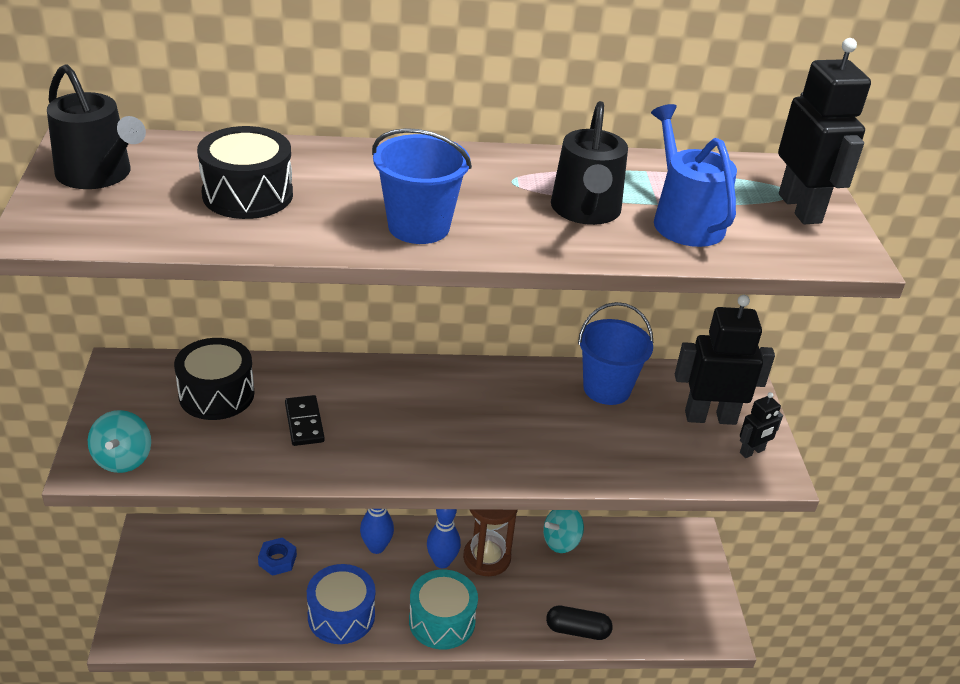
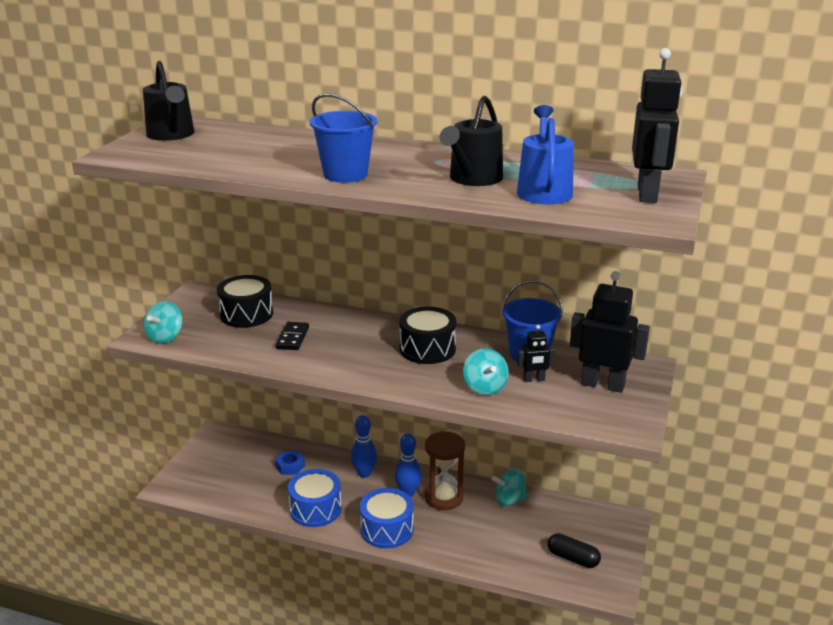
camera: 25 degrees right, 10 degrees down
black drum [197,126,293,219] -> black drum moved to [399,307,456,364]
turquoise drum [409,569,478,650] -> blue drum [360,488,414,548]
black capsule [546,606,613,640] -> black capsule moved to [548,533,601,568]
black robot [740,392,783,458] -> black robot moved to [517,325,555,382]
none -> turquoise spinning top [463,348,509,395]

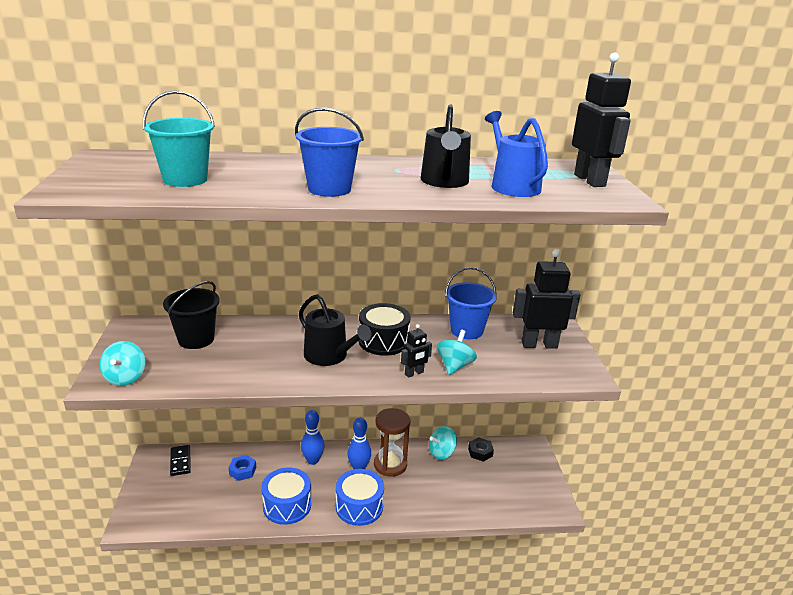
camera: 25 degrees left, 0 degrees up
black watering can [143,61,195,141] -> black watering can moved to [299,294,372,366]
black drum [217,275,273,328] -> black bucket [163,281,220,349]
black domino [276,322,309,350] -> black domino moved to [170,445,191,476]
turquoise spinning top [463,348,509,395] -> turquoise spinning top turned 120 degrees counterclockwise [437,330,477,375]
black robot [517,325,555,382] -> black robot moved to [401,324,432,378]
black capsule [548,533,601,568] -> none
none -> turquoise bucket [143,90,215,187]
none -> black nut [468,437,494,462]

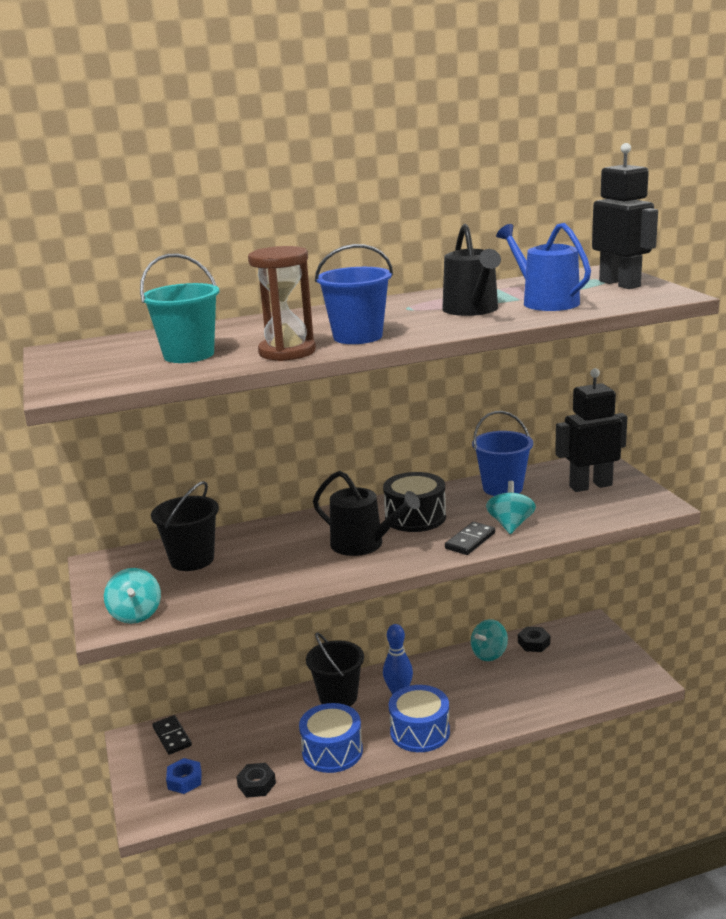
camera: 10 degrees left, 5 degrees down
blue nut [228,455,256,481] -> blue nut moved to [166,758,202,794]
blue bowling pin [301,410,325,465] -> black bucket [306,632,364,706]
brown hourglass [374,408,410,477] -> brown hourglass moved to [248,246,316,361]
black robot [401,324,432,378] -> black domino [445,522,495,555]
none -> black nut [236,763,276,798]

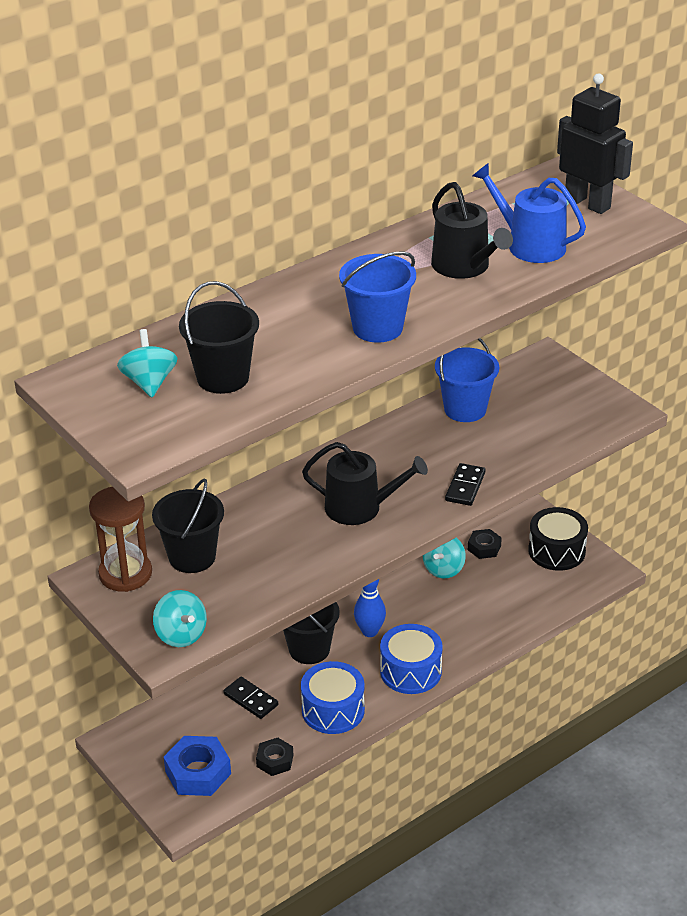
camera: 20 degrees left, 15 degrees up
turquoise bucket [140,254,219,363] -> black bucket [179,281,259,394]
black domino [152,715,192,755] -> black domino moved to [223,677,278,719]
blue nut [166,758,202,794] -> blue nut [164,736,231,796], size x1.68
brown hourglass [248,246,316,361] -> brown hourglass moved to [89,487,152,592]
black drum [383,472,446,532] -> black drum moved to [528,507,588,571]
turquoise spinning top [486,481,536,534] -> turquoise spinning top moved to [117,329,178,397]
black robot [555,368,627,492] -> none

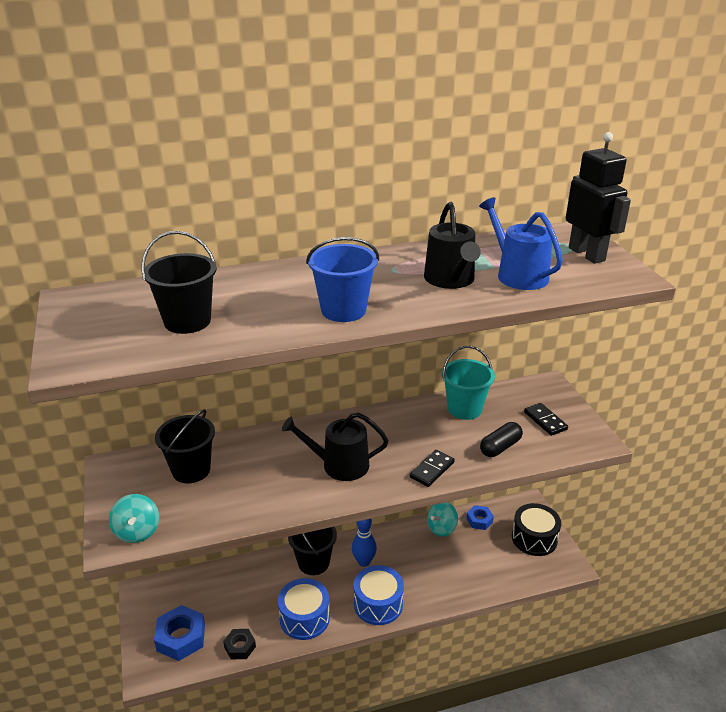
camera: 20 degrees right, 5 degrees down
brown hourglass [89,487,152,592] -> none
turquoise spinning top [117,329,178,397] -> none
black domino [223,677,278,719] -> black domino moved to [524,403,568,436]
black watering can [302,442,428,525] -> black watering can turned 150 degrees clockwise [282,413,388,481]
blue bucket [435,338,499,422] -> turquoise bucket [442,346,495,420]
black nut [468,529,502,559] -> blue nut [466,505,494,530]
none -> black capsule [480,422,523,457]

